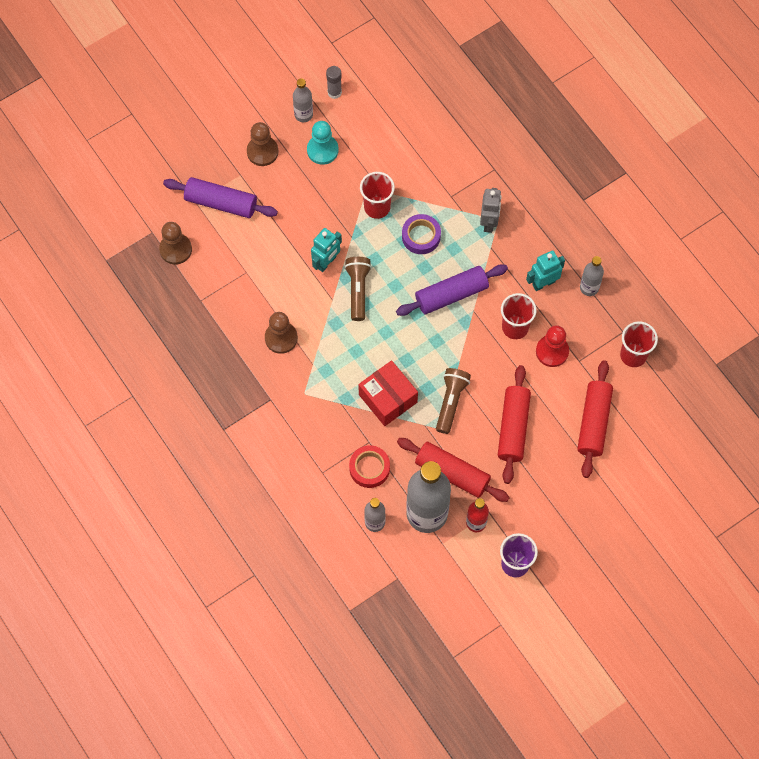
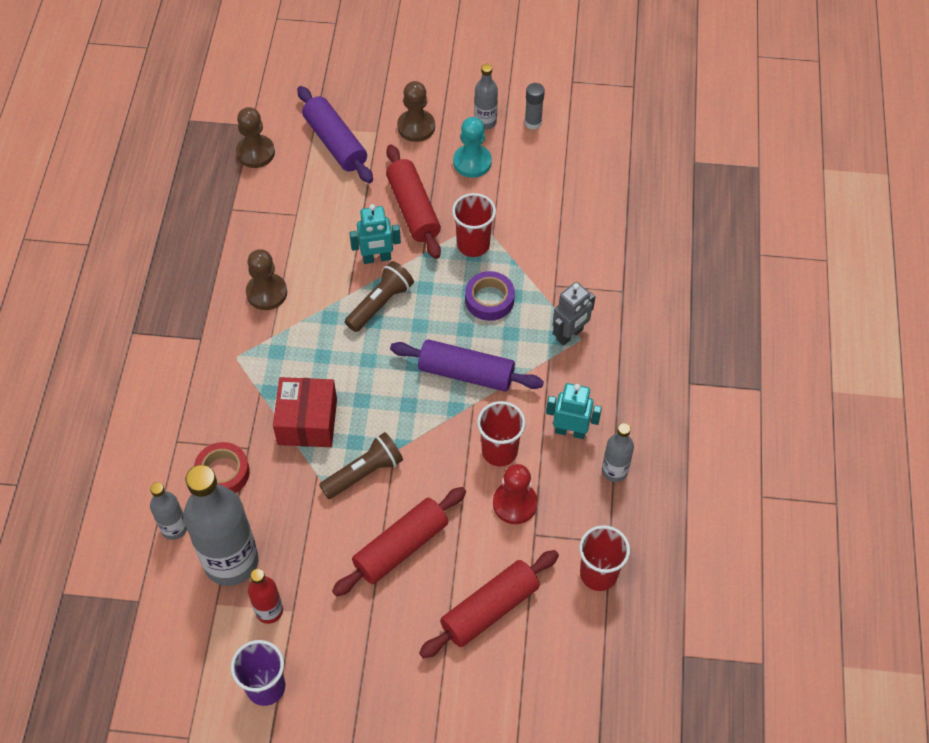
camera: 40 degrees right, 10 degrees down
red rolling pin [397,438,510,502] -> red rolling pin moved to [386,145,441,259]

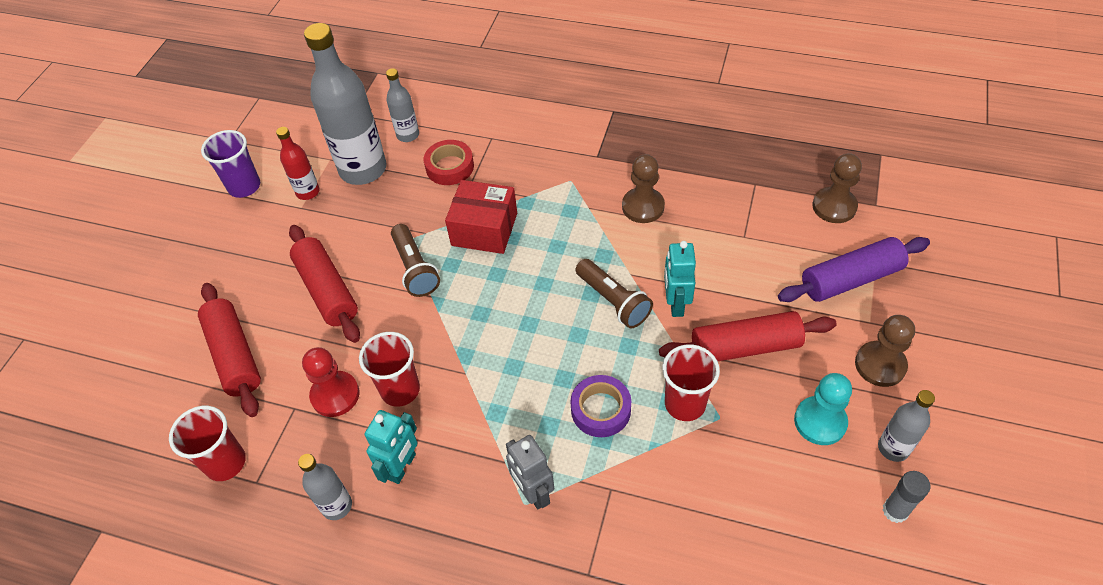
camera: 105 degrees right, 5 degrees down
purple rolling pin [390,339,544,392] -> none

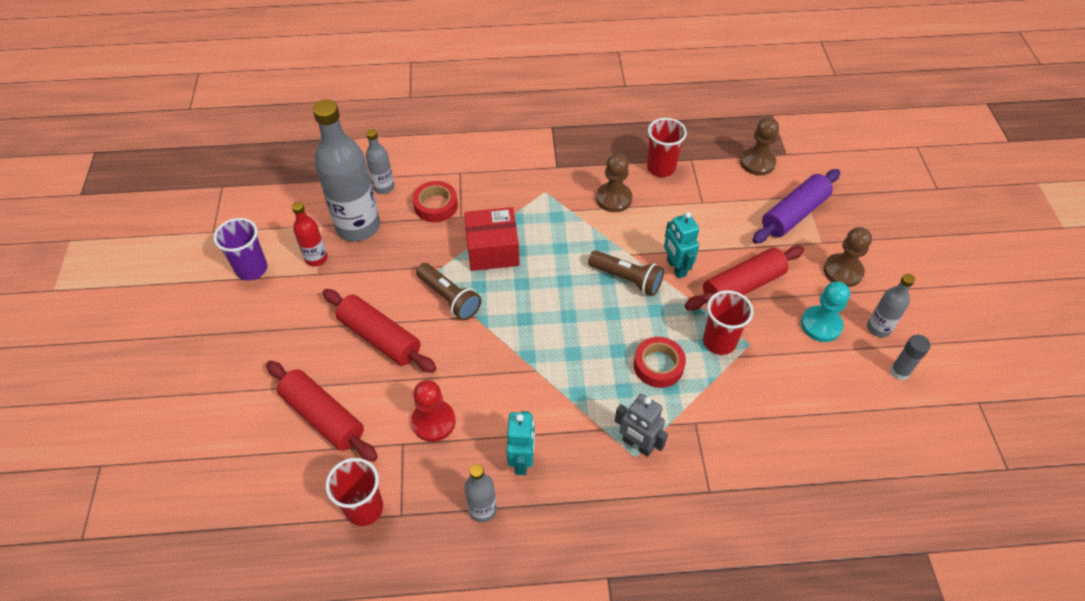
camera: 25 degrees left, 0 degrees up
red cup [359,332,420,407] -> red cup moved to [647,118,687,177]
purple tape [570,375,631,437] -> red tape [634,337,686,388]

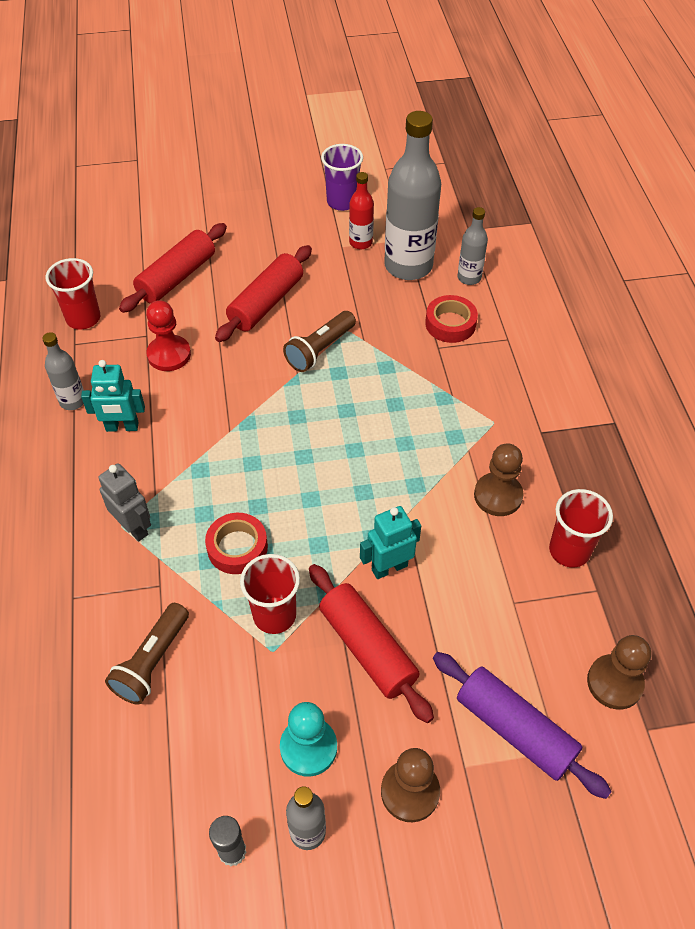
camera: 85 degrees right, 0 degrees up
red box [464,207,520,271] -> none
brown flashlight [588,250,664,296] -> brown flashlight moved to [105,603,189,705]
grey robot [615,394,668,457] -> grey robot turned 105 degrees clockwise [98,463,151,542]

